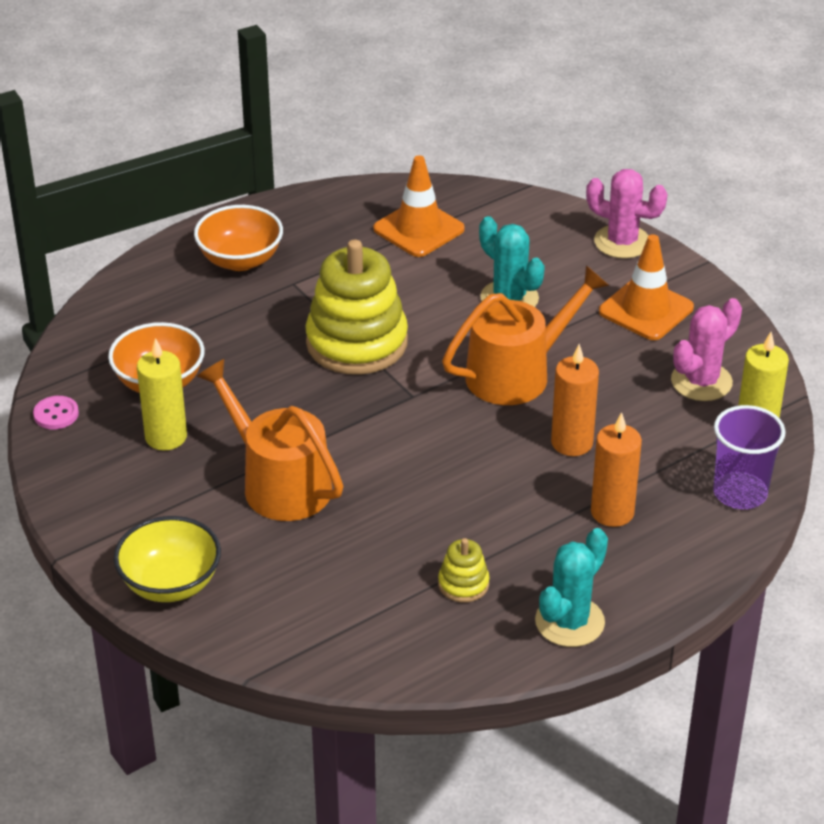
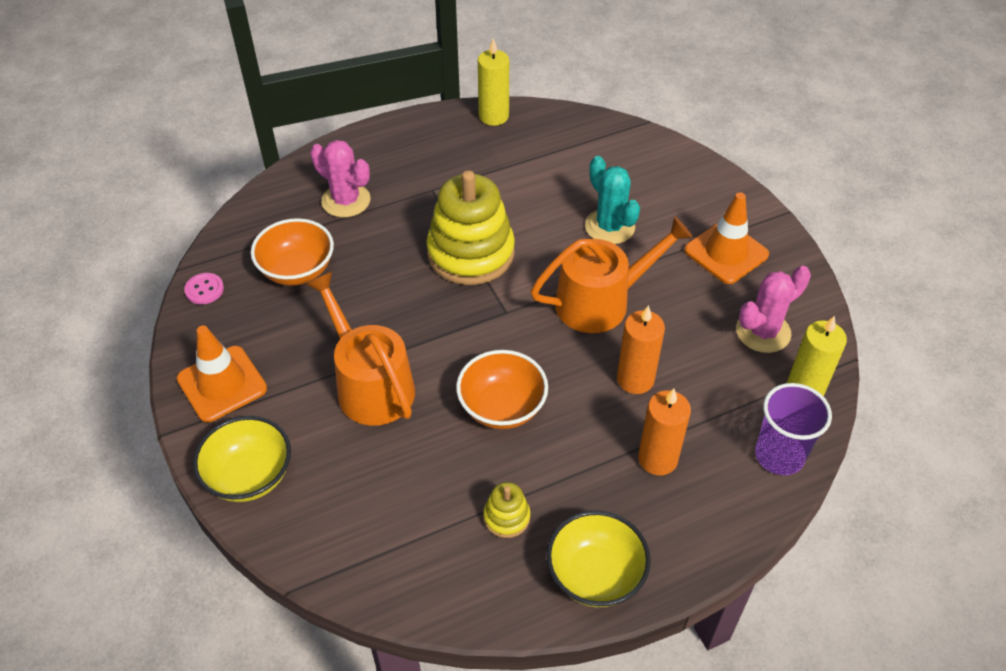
camera: 10 degrees right, 10 degrees up
yellow candle [137,338,187,450] -> yellow candle moved to [478,38,509,126]
orange bowl [194,205,283,271] -> orange bowl moved to [456,350,548,429]
orange traffic cone [373,155,465,257] -> orange traffic cone moved to [177,326,267,422]
turquoise cactus [535,528,608,647] -> yellow bowl [547,511,651,607]
pink cactus [586,169,668,259] -> pink cactus moved to [310,140,371,218]

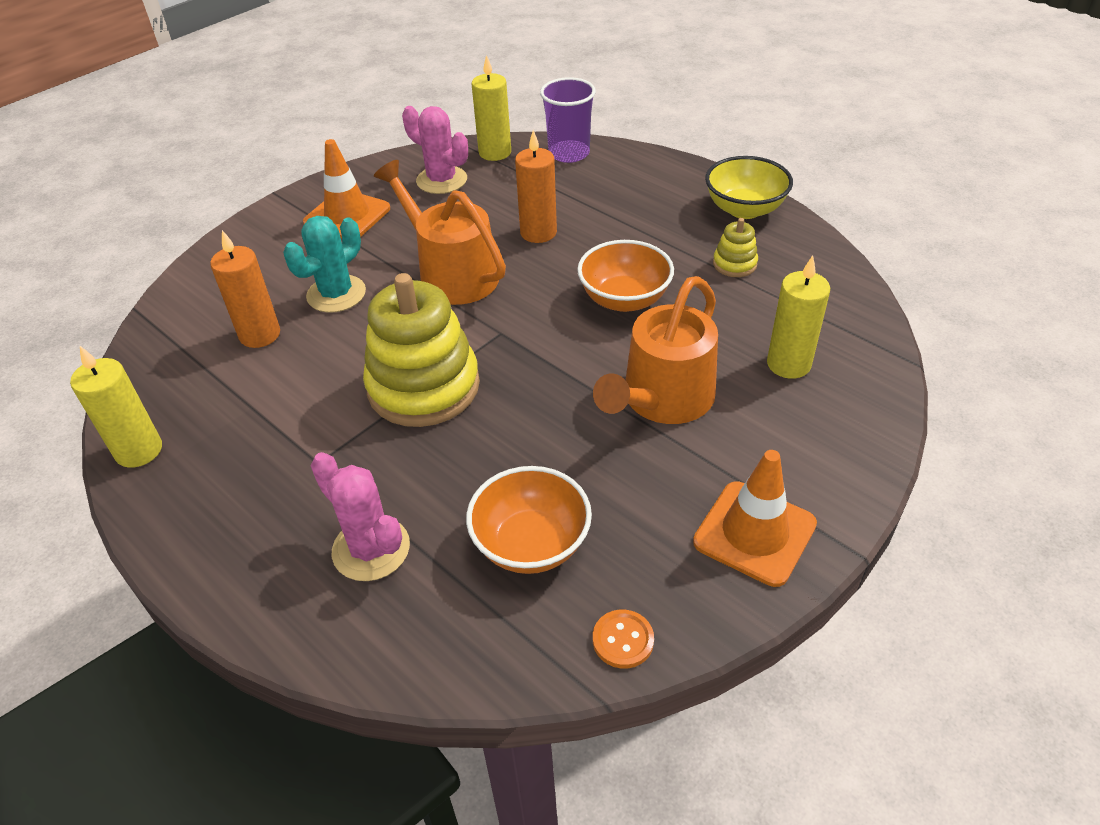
camera: 110 degrees left, 5 degrees down
pink button [184,273,224,304] -> orange button [593,610,654,669]
yellow bowl [193,416,291,502] -> none
pink cactus [310,140,371,218] -> pink cactus turned 60 degrees counterclockwise [311,452,410,581]
orange candle [638,388,691,475] -> orange candle moved to [210,230,280,348]
none -> yellow candle [767,255,830,379]

